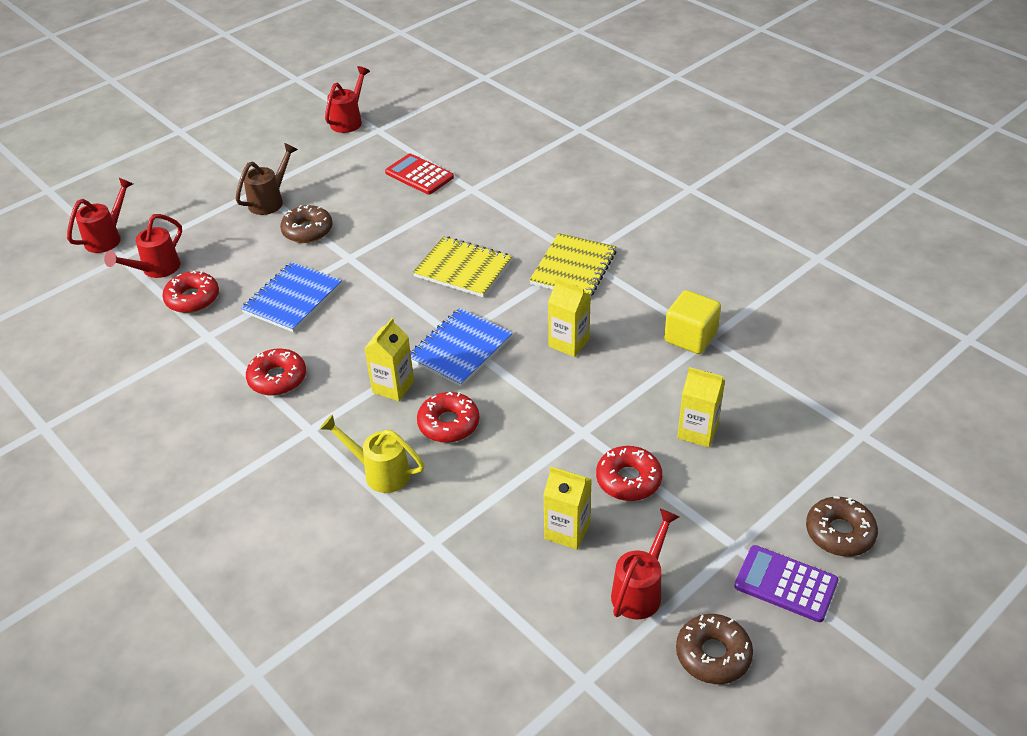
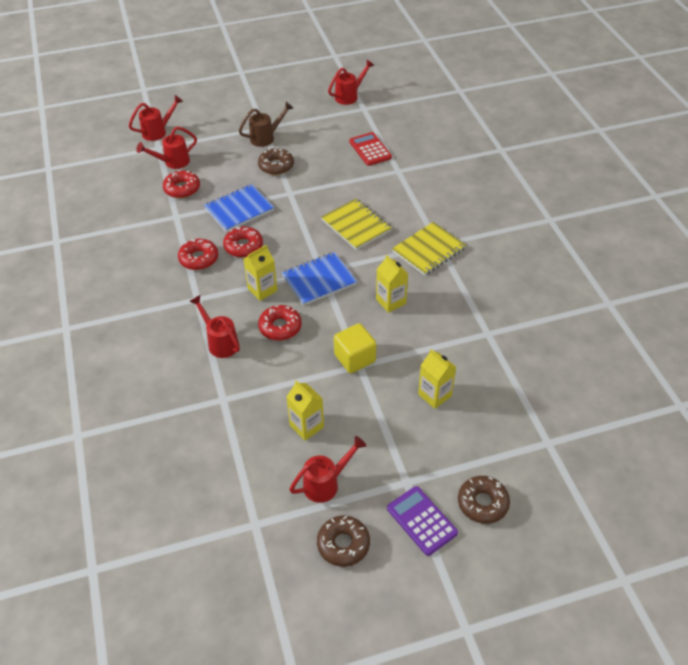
camera: 25 degrees right, 5 degrees up
yellow watering can [320,414,425,493] -> red watering can [189,295,240,358]
red donut [596,446,662,501] -> red donut moved to [223,227,263,257]
yellow cube [664,290,721,354] -> yellow cube moved to [334,323,376,373]

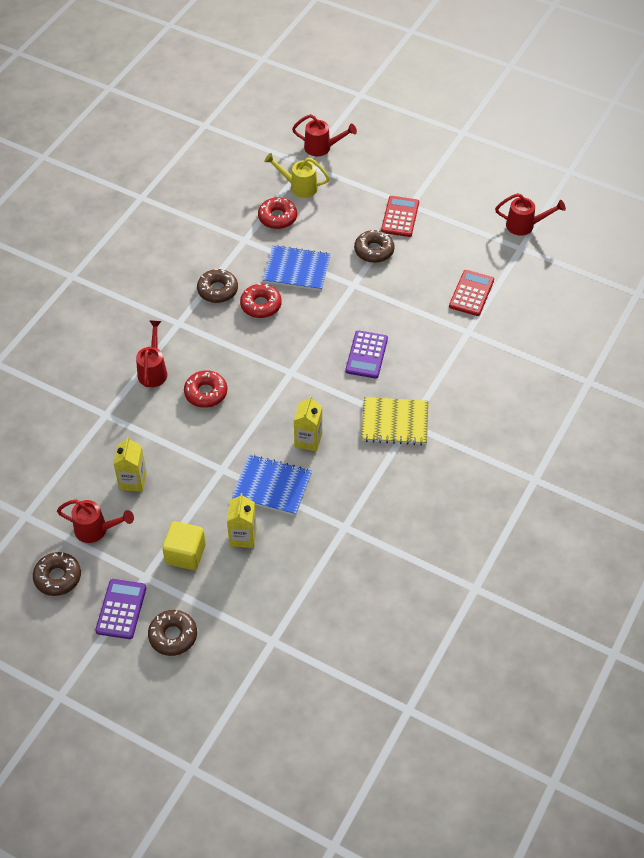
camera: 45 degrees right, 5 degrees up
red watering can [136,126,197,169] -> yellow watering can [264,153,330,198]
red donut [178,239,218,270] -> brown donut [197,269,238,303]
brown watering can [239,102,294,147] -> red calculator [381,196,419,237]
yellow carton [243,245,277,301] -> none
blue notebook [281,252,357,306] -> blue notebook moved to [232,454,312,516]
yellow notebook [321,199,392,250] -> purple calculator [345,330,388,379]
yellow cube [334,323,376,373] -> yellow cube moved to [162,521,206,570]

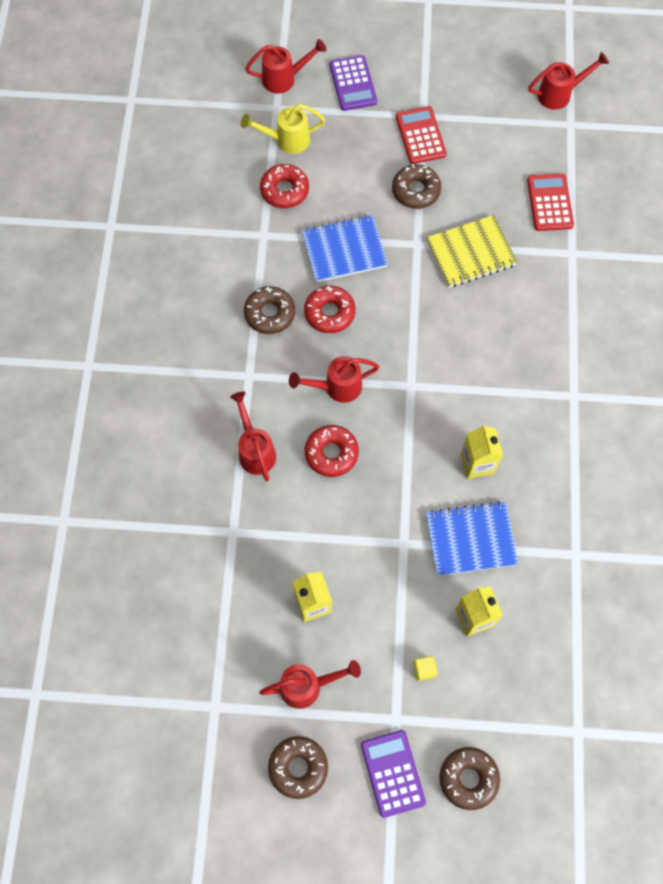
camera: 25 degrees left, 15 degrees up
yellow cube [162,521,206,570] -> yellow cube [413,656,437,681], size x0.47
purple calculator [345,330,388,379] -> purple calculator moved to [329,55,377,111]
yellow notebook [361,397,429,445] -> yellow notebook moved to [426,215,518,288]
none -> red watering can [289,356,379,403]

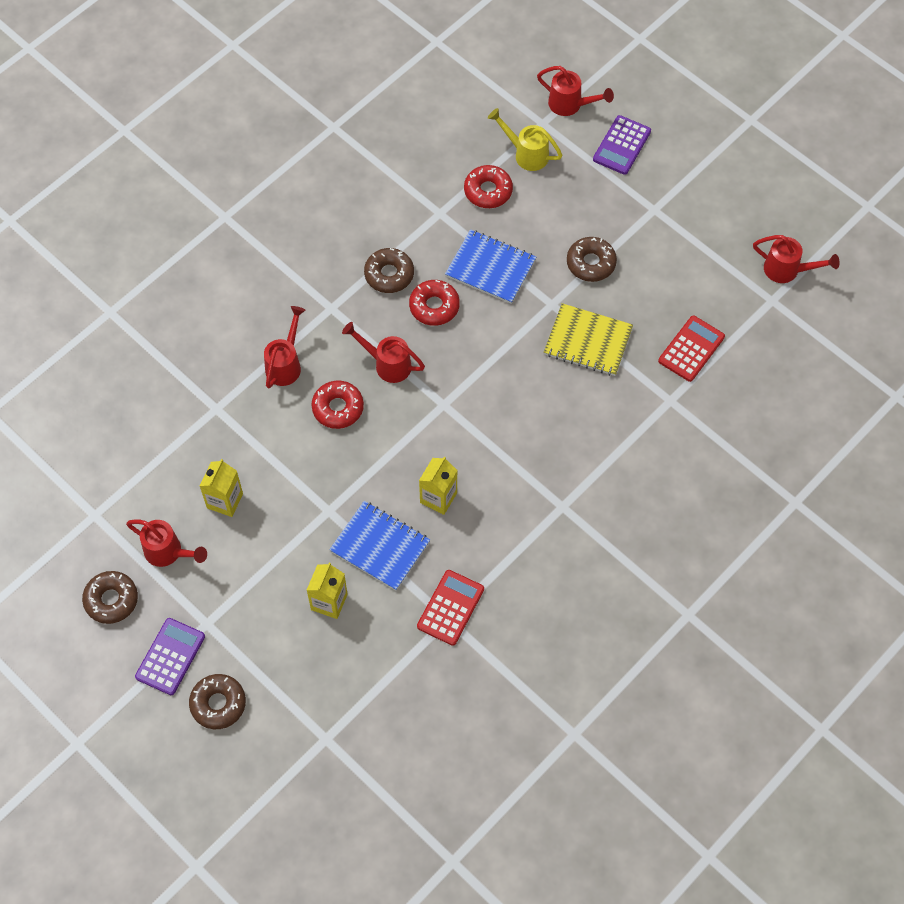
camera: 40 degrees right, 5 degrees down
red calculator [396,106,447,164] -> red calculator moved to [417,570,484,646]
yellow cube [413,656,437,681] -> none

